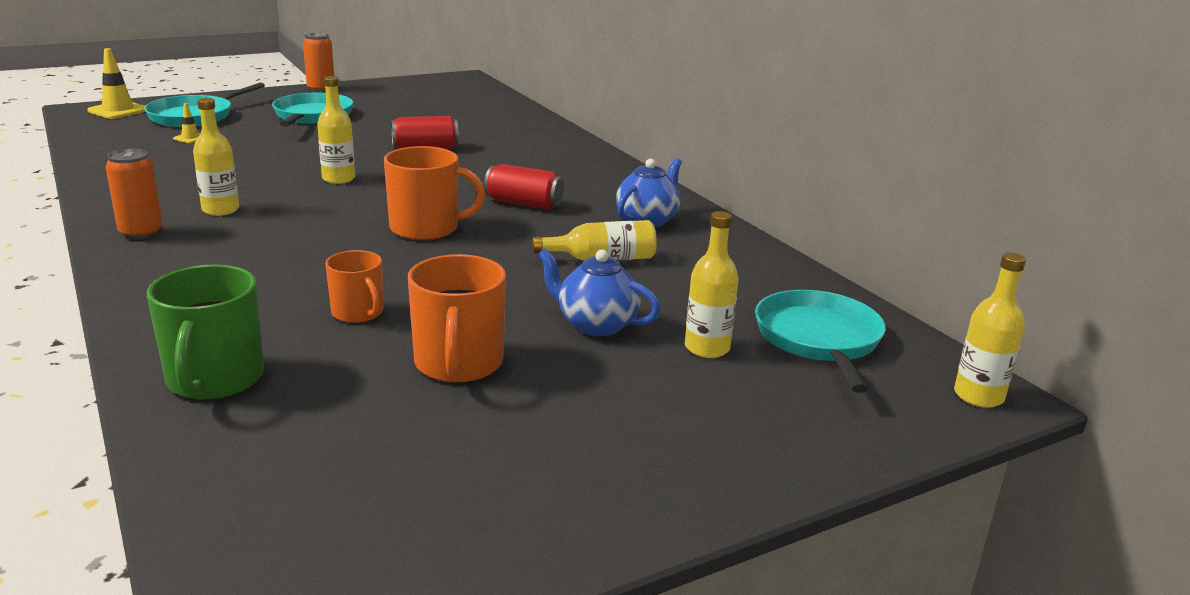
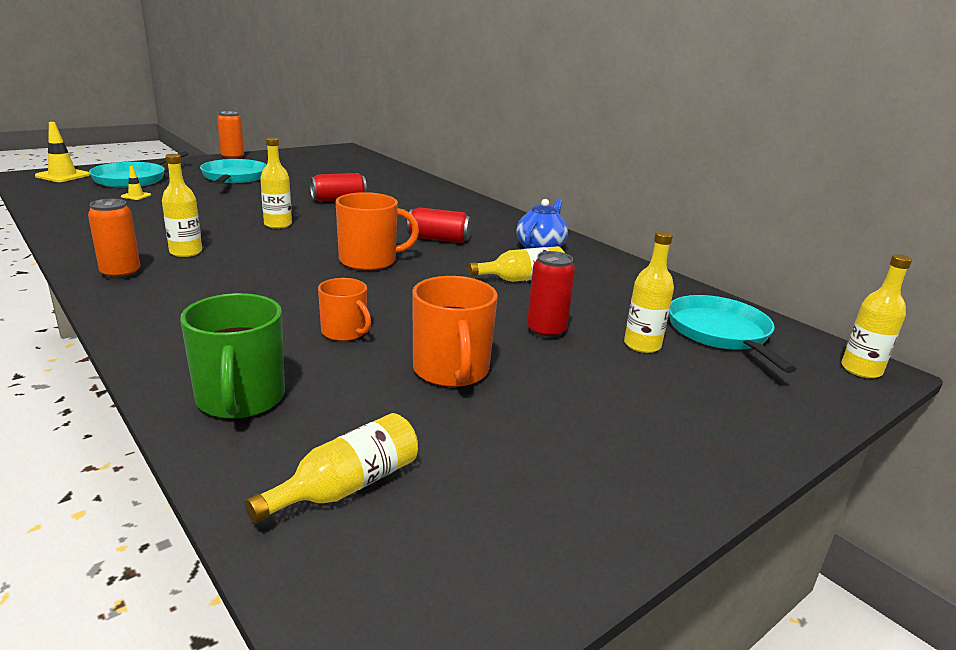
camera: 10 degrees left, 0 degrees up
blue teapot [538,248,660,336] -> red can [527,251,575,339]
none -> yellow bottle [245,413,418,523]

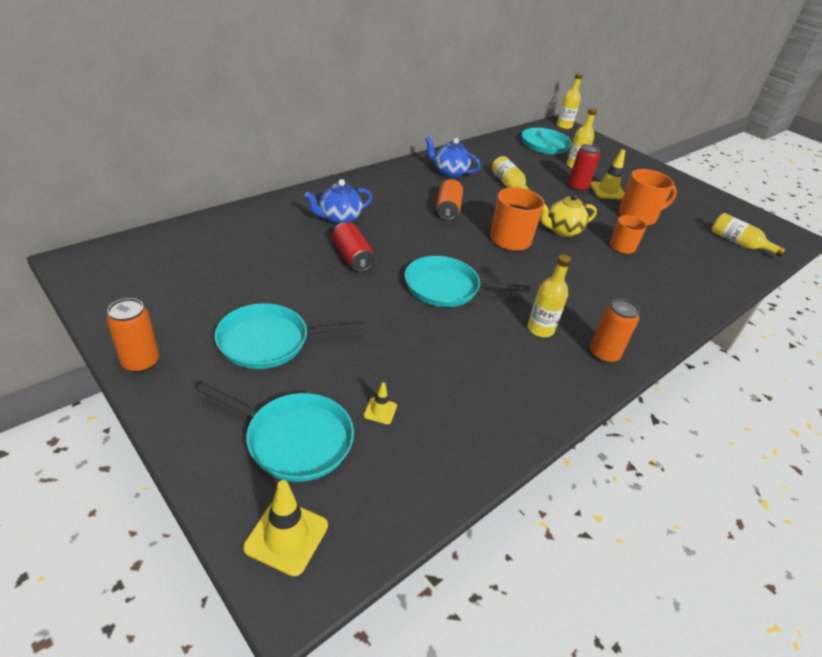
camera: 95 degrees left, 15 degrees up
green mug [180,293,285,419] -> none
yellow bottle [260,137,292,229] -> turquoise pan [405,256,529,307]
red can [407,207,471,243] -> orange can [436,179,463,220]
none -> blue teapot [305,179,372,225]
none -> yellow teapot [540,194,597,237]
none -> yellow traffic cone [590,149,625,200]

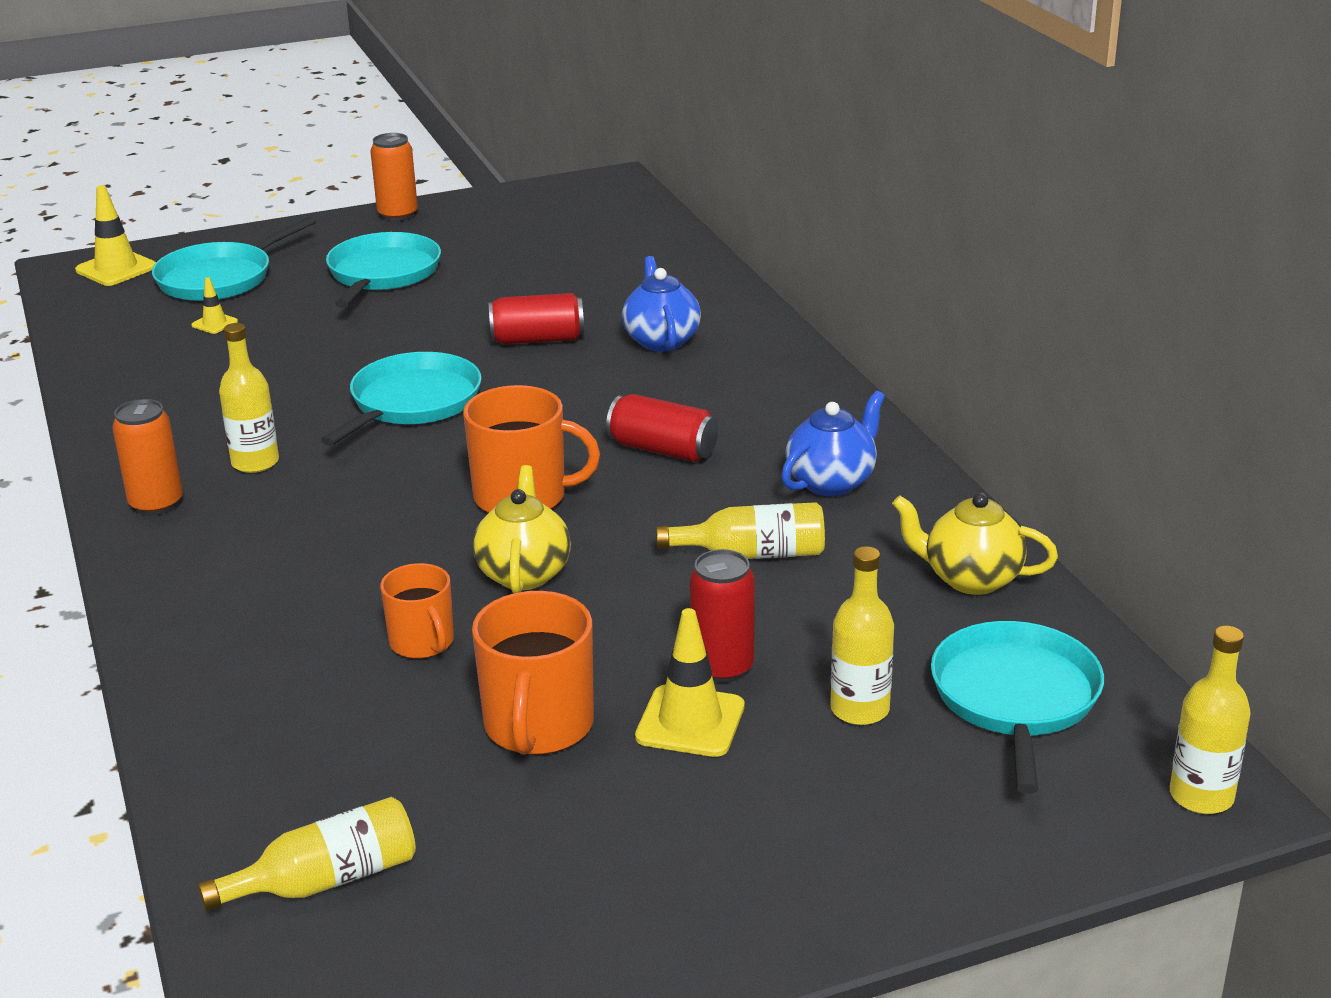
camera: 115 degrees right, 10 degrees down
orange can [436,179,463,220] -> red can [606,394,718,462]
none -> yellow teapot [892,493,1058,595]

